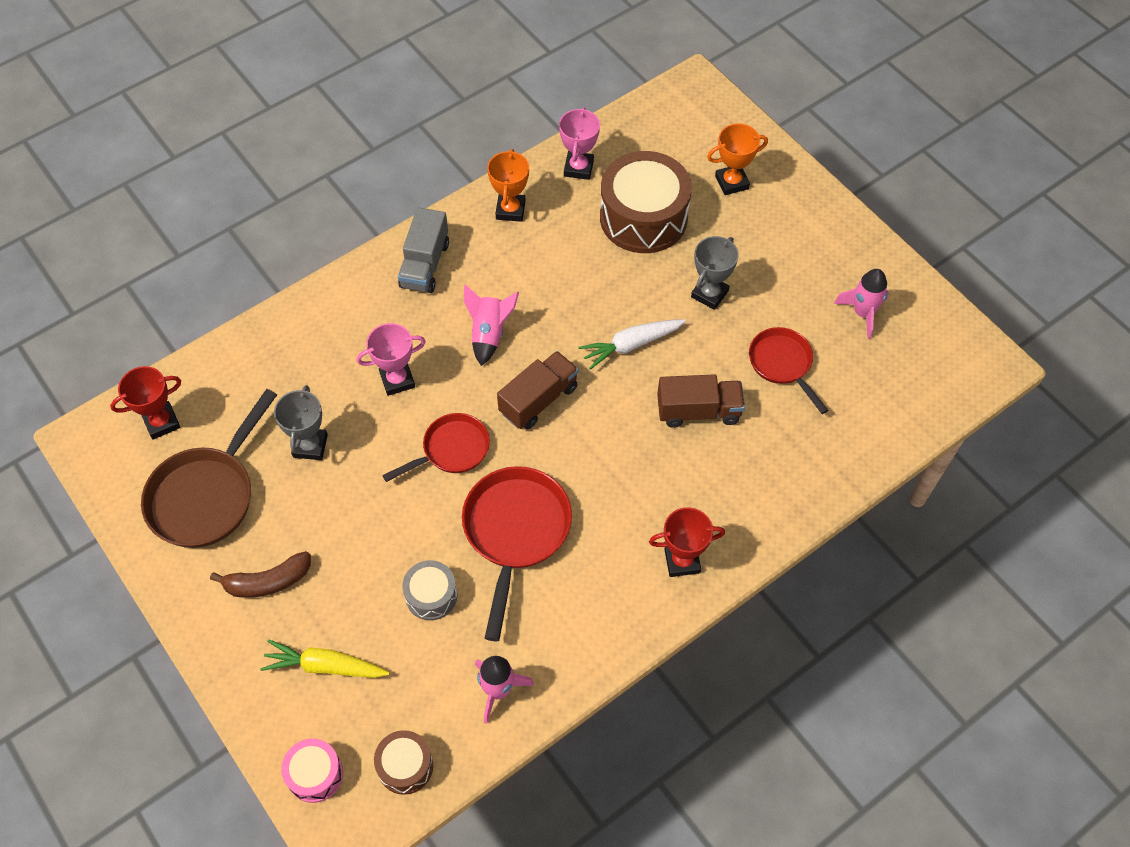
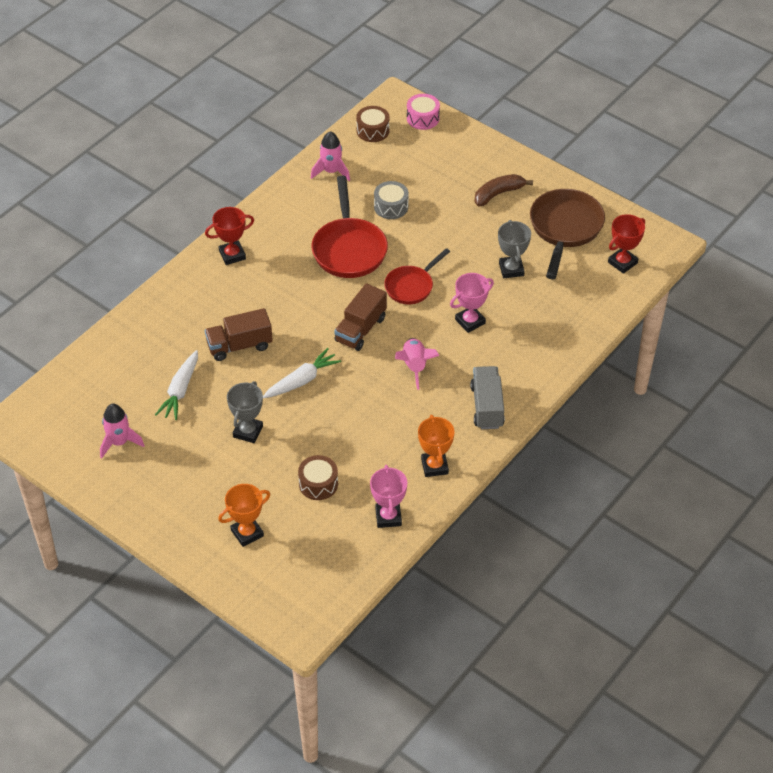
camera: 165 degrees right, 10 degrees down
yellow carrot [260,640,390,678] -> none
brown drum [600,151,692,253] -> brown drum [298,455,338,500], size x0.50
red pan [749,327,828,414] -> white carrot [155,350,198,420]

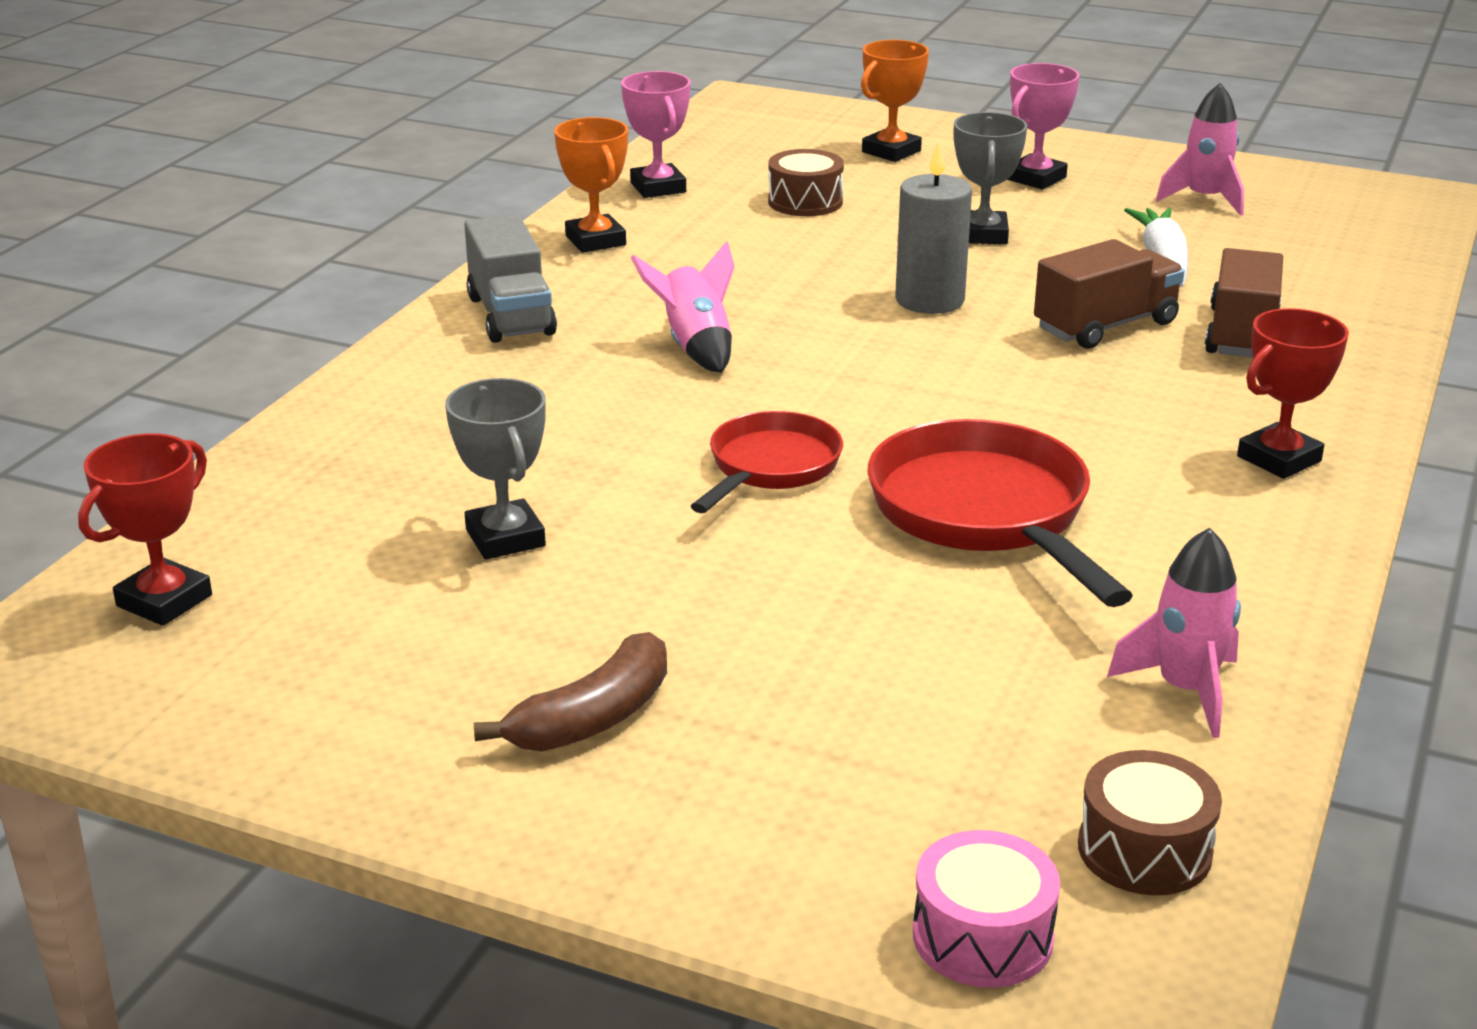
camera: 165 degrees right, 20 degrees down
white carrot [263,348,341,398] -> grey candle [895,140,972,314]
brown truck [334,283,387,351] -> brown truck moved to [1205,248,1283,357]
grey drum [374,181,409,219] -> none
pink trophy [450,273,494,333] -> pink trophy moved to [1007,63,1079,189]
brown pan [530,189,605,279] -> none

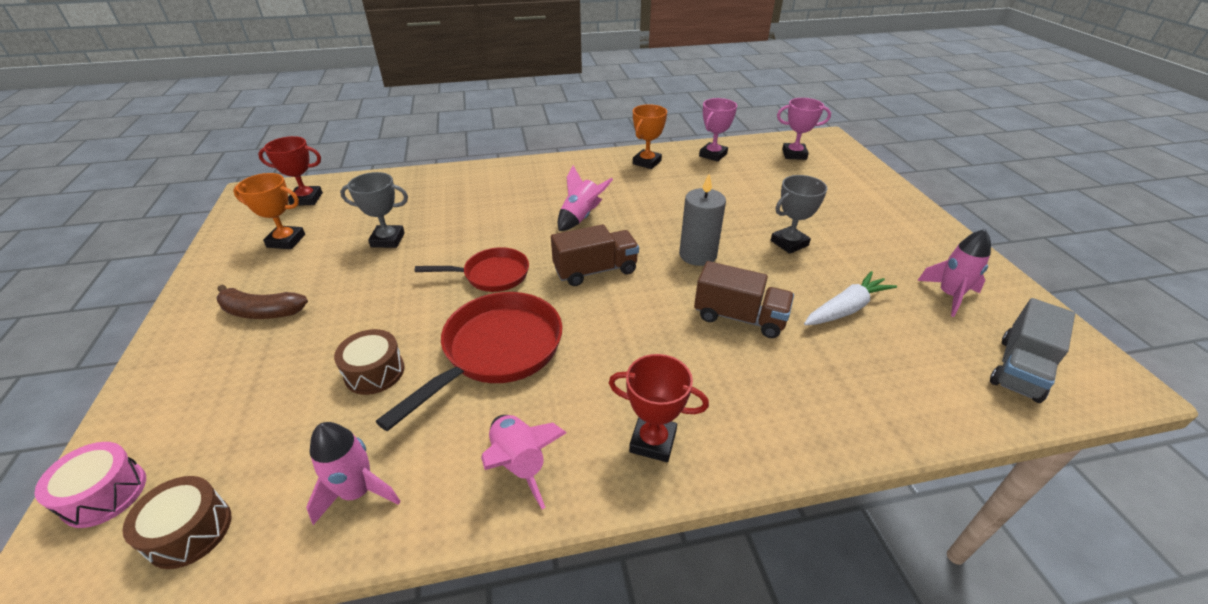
camera: 55 degrees right, 10 degrees up
grey trophy [445,378,546,560] -> grey trophy turned 60 degrees clockwise [340,172,408,248]
grey truck [464,214,557,343] -> grey truck moved to [990,298,1075,403]
brown drum [768,149,844,216] -> brown drum moved to [334,329,404,395]
orange trophy [861,40,929,162] -> orange trophy moved to [233,173,305,249]
pink trophy [1007,63,1079,189] -> pink trophy moved to [777,98,831,160]
brown truck [1205,248,1283,357] -> brown truck moved to [551,224,639,286]
none -> pink rocket [481,415,567,509]

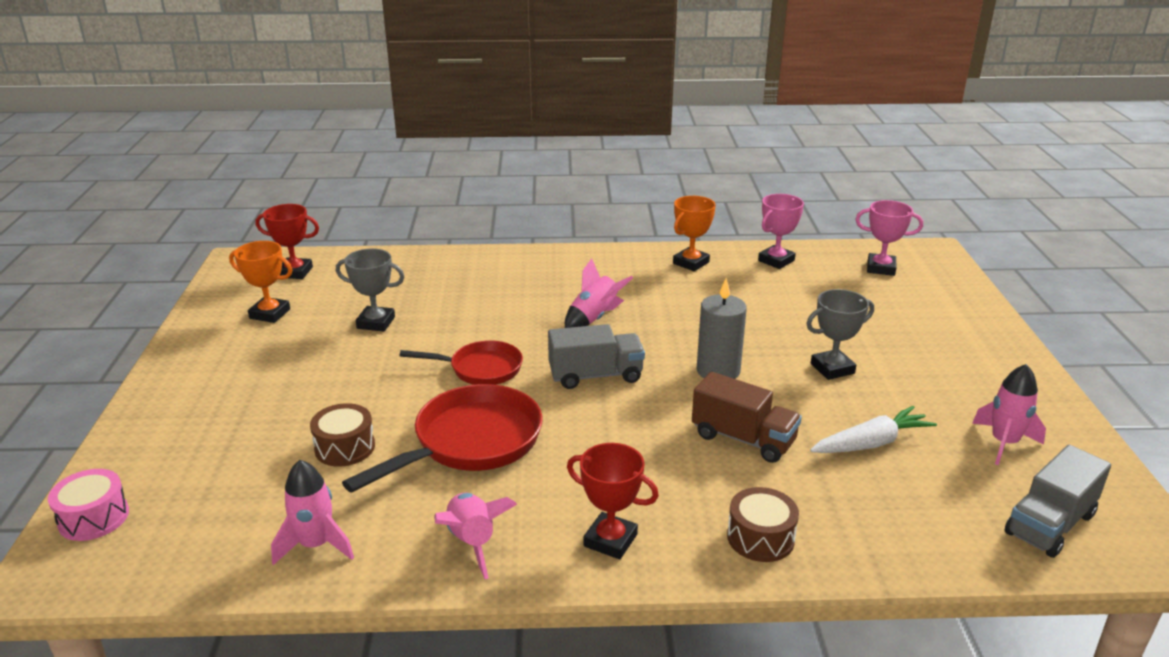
camera: 10 degrees right, 10 degrees down
brown drum [122,476,231,569] -> brown drum moved to [727,487,799,562]
brown banana [216,285,308,319] -> none
brown truck [551,224,639,286] -> grey truck [548,324,645,389]

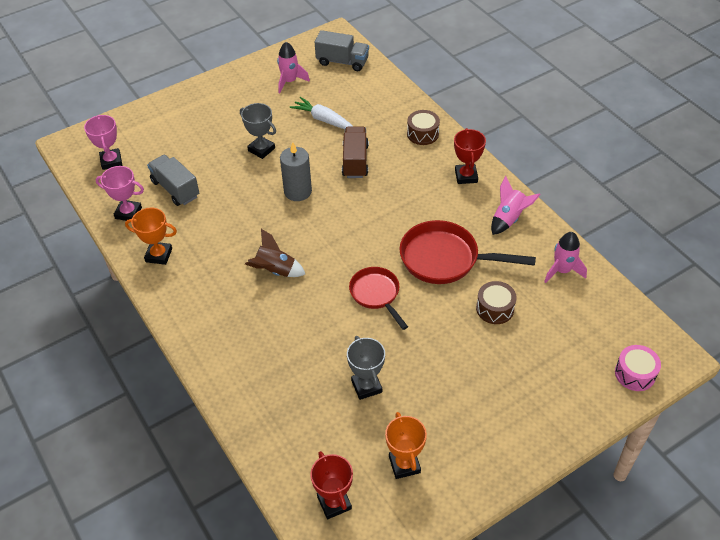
camera: 120 degrees left, 20 degrees up
grey truck [548,324,645,389] -> grey truck moved to [147,155,199,206]
pink rocket [565,258,633,328] -> brown rocket [245,229,305,277]

